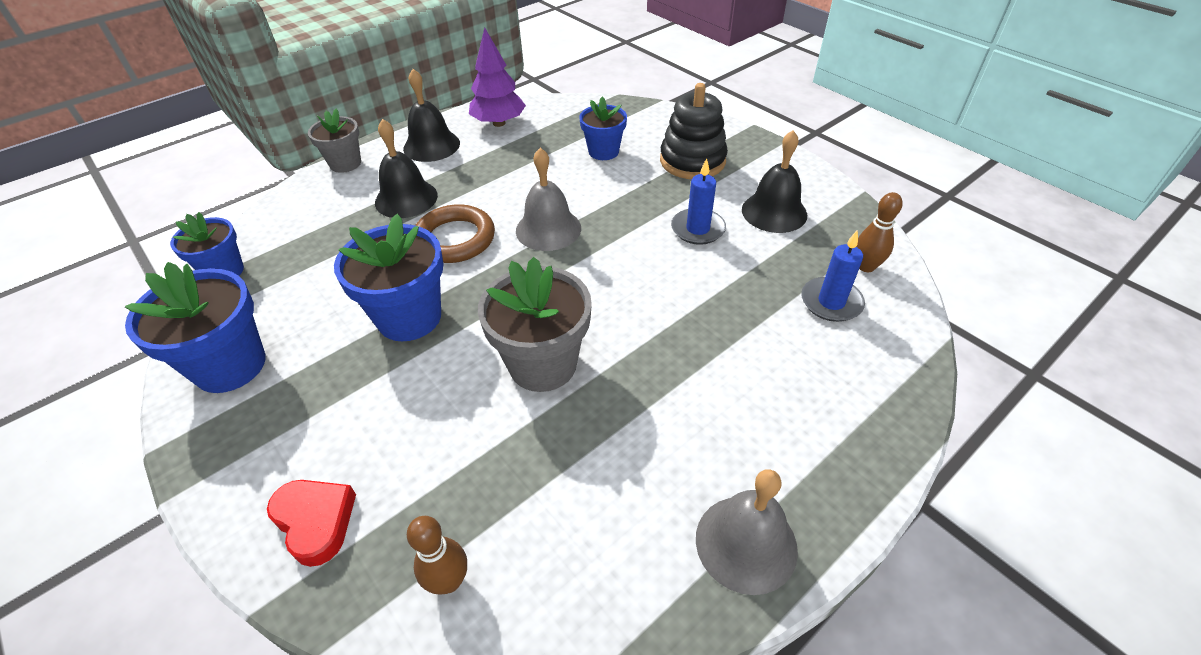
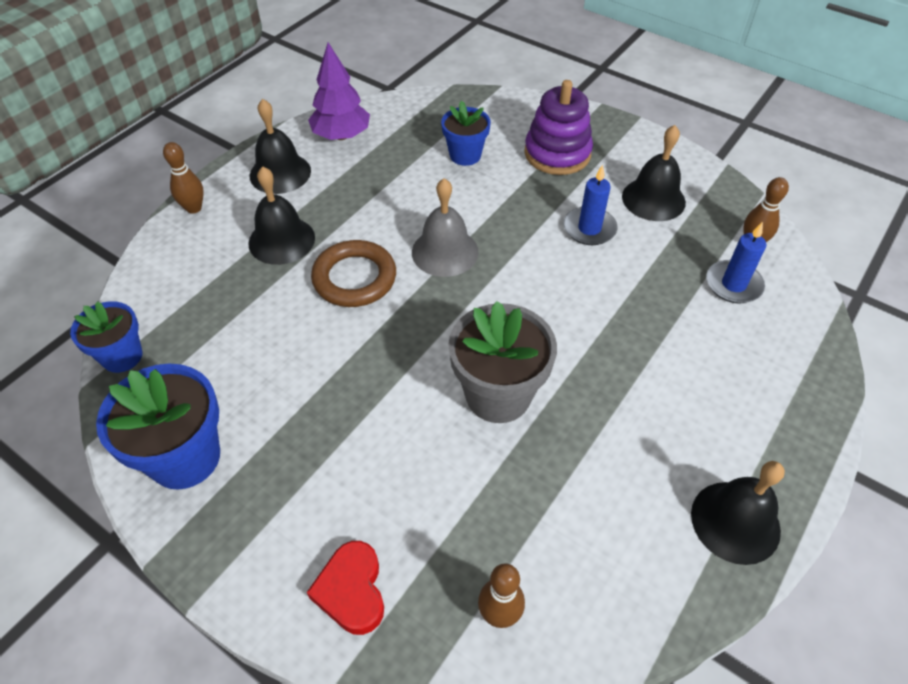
camera: 15 degrees left, 5 degrees up
red heart [267,480,356,567] -> red heart turned 135 degrees counterclockwise [307,541,384,635]
grey flower pot [308,109,361,173] -> brown bowling pin [163,142,204,214]
blue flower pot [334,214,443,341] -> none
black stacking toy [660,83,728,179] -> purple stacking toy [524,80,593,175]
grey bell [696,469,798,595] -> black bell [691,461,785,565]

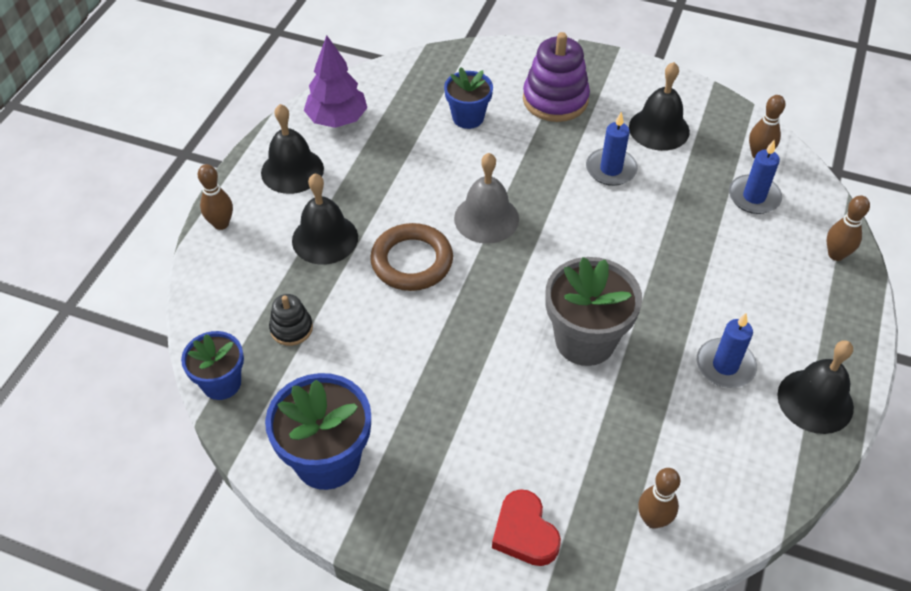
camera: 15 degrees left, 0 degrees up
none -> black stacking toy [269,294,313,346]
none -> blue candle [697,313,757,388]
none -> brown bowling pin [827,195,870,261]

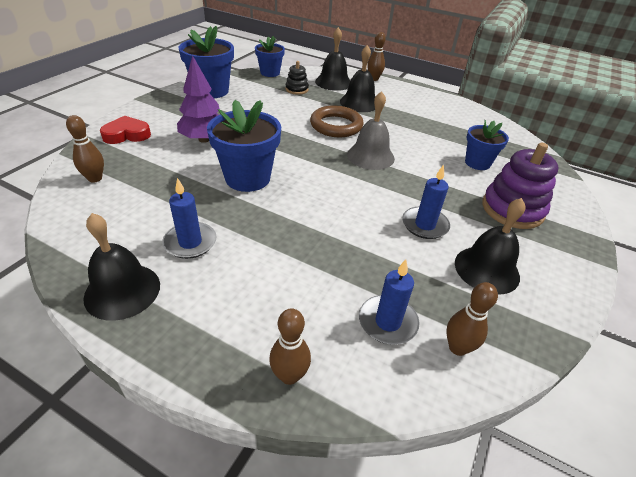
camera: 95 degrees right, 10 degrees down
black bell [261,104,324,194] -> black bell moved to [315,27,350,91]
purple tree [304,35,367,128] -> purple tree moved to [177,55,219,143]
grey flower pot [546,257,642,366] -> blue flower pot [207,100,281,192]

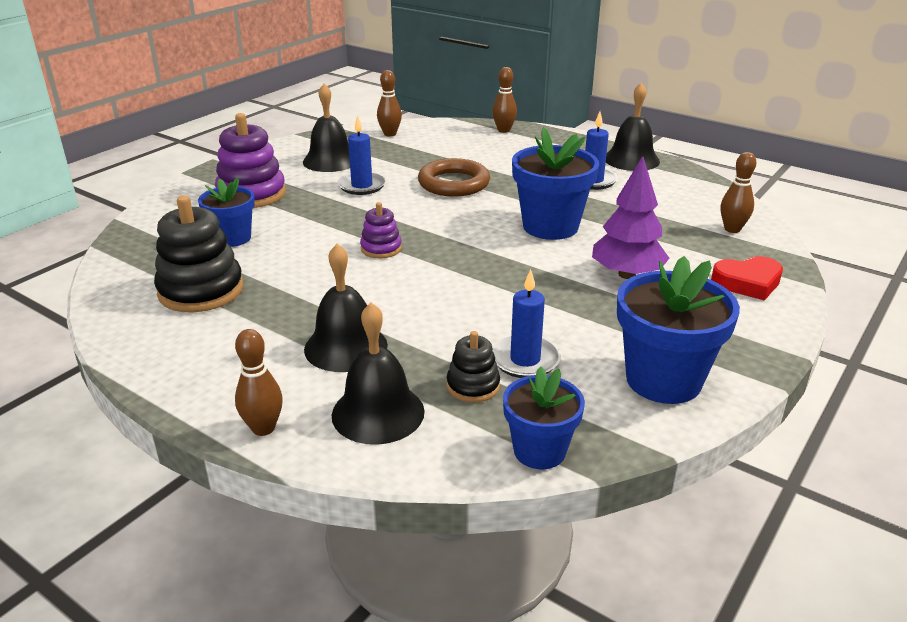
camera: 170 degrees left, 10 degrees down
brown ring [310,105,364,137] -> brown ring moved to [418,158,490,197]
grey bell [347,91,395,170] -> purple stacking toy [360,202,402,258]
blue candle [359,260,420,345] -> blue candle moved to [492,269,561,378]
none -> black stacking toy [154,196,243,313]

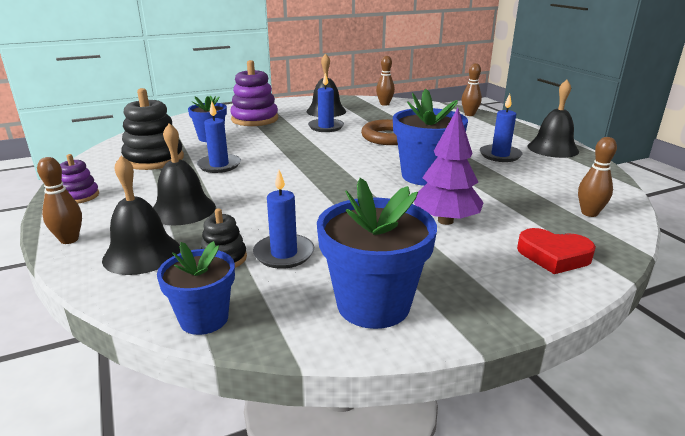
camera: 30 degrees right, 5 degrees down
purple stacking toy [360,202,402,258] -> purple stacking toy moved to [60,154,99,204]
none -> blue candle [196,101,241,173]

